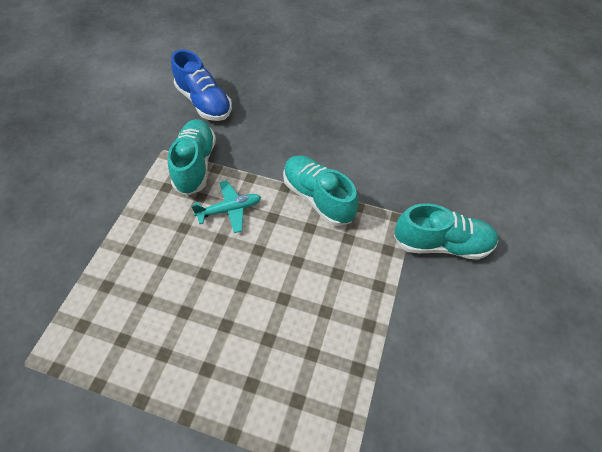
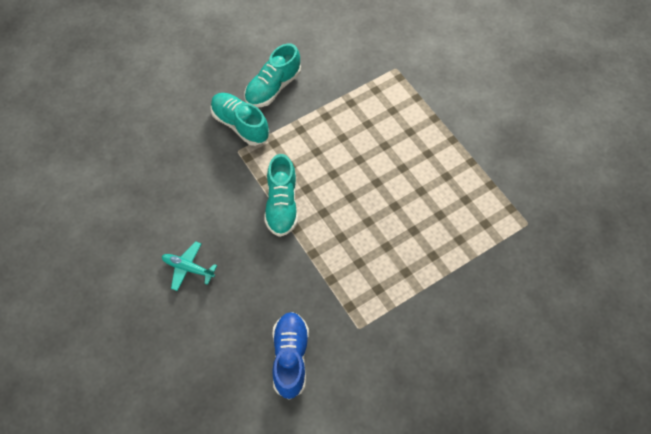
camera: 140 degrees left, 5 degrees up
turquoise shoe [168,119,216,196] -> turquoise shoe moved to [244,44,301,107]
turquoise plane [191,180,261,233] -> turquoise plane moved to [162,241,217,291]

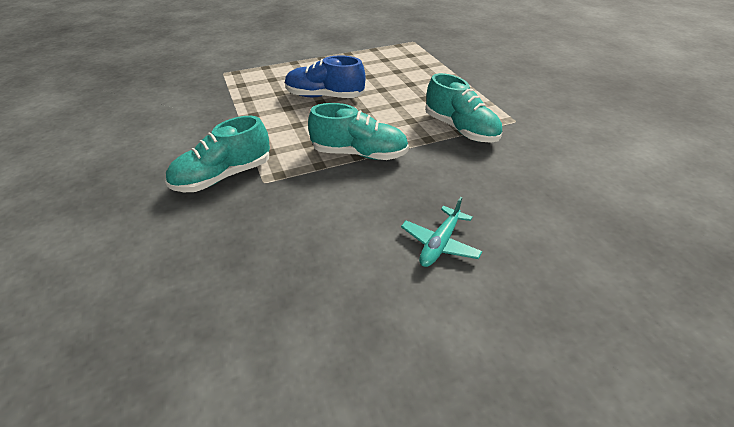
camera: 80 degrees left, 20 degrees down
turquoise shoe [244,44,301,107] -> turquoise shoe moved to [425,73,502,143]
blue shoe [272,312,309,400] -> blue shoe moved to [285,56,365,98]

